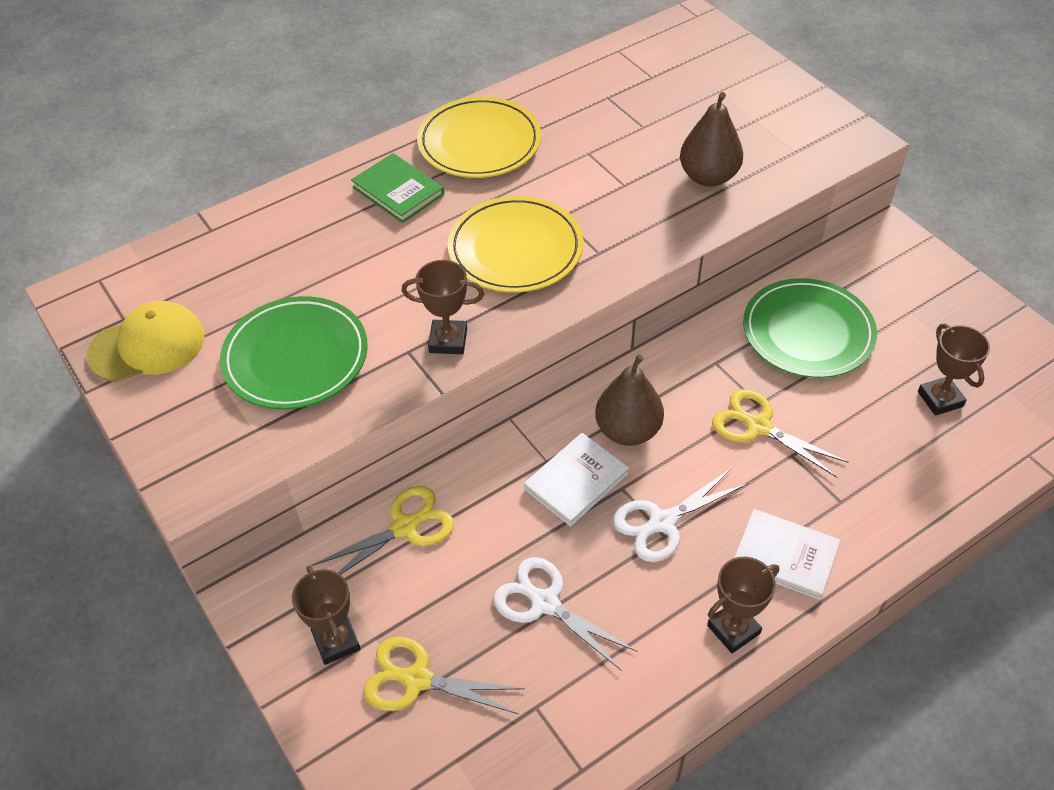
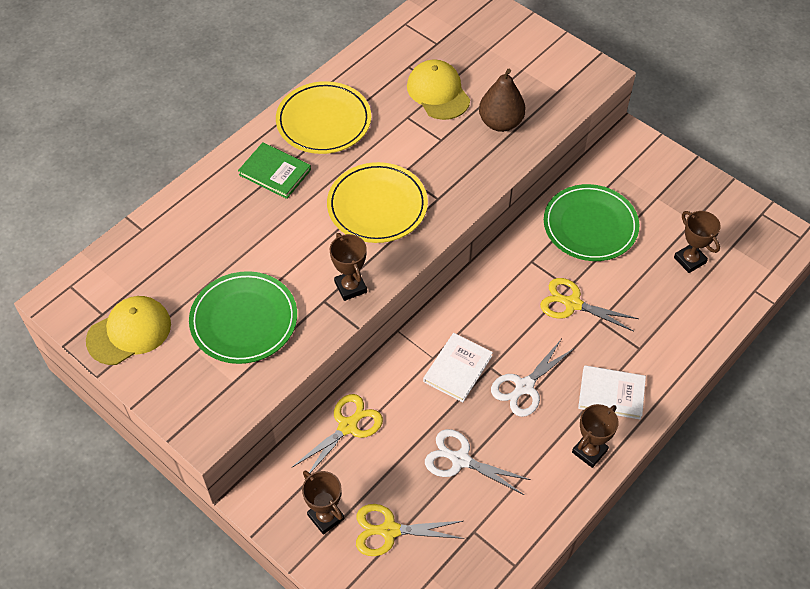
camera: 15 degrees left, 5 degrees up
brown trophy [402,260,484,354] -> brown trophy turned 75 degrees clockwise [330,233,367,301]
brown pear [595,355,664,446] -> none
none -> yellow cap [407,59,470,120]

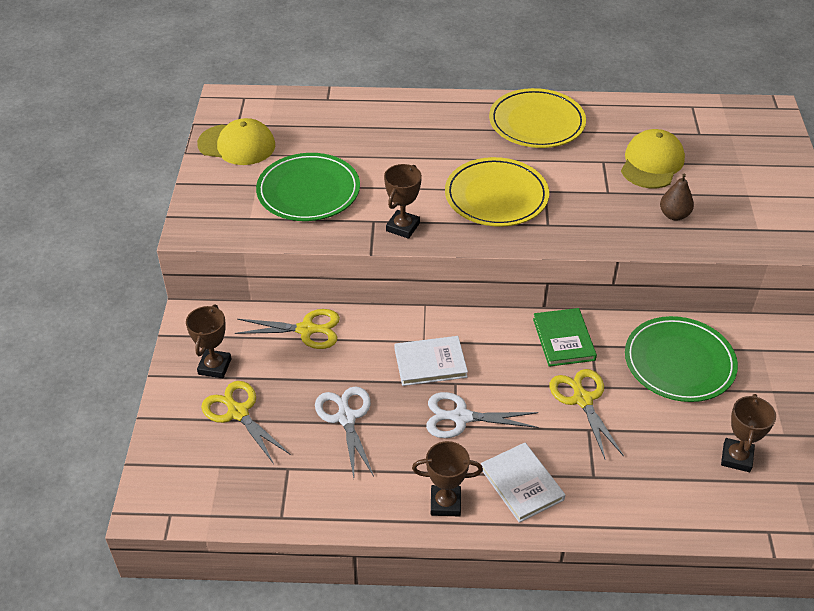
camera: 50 degrees right, 10 degrees down
green book [238,142,311,199] -> green book moved to [533,308,597,367]
brown pear [479,69,526,132] -> brown pear [660,173,694,220], size x0.64

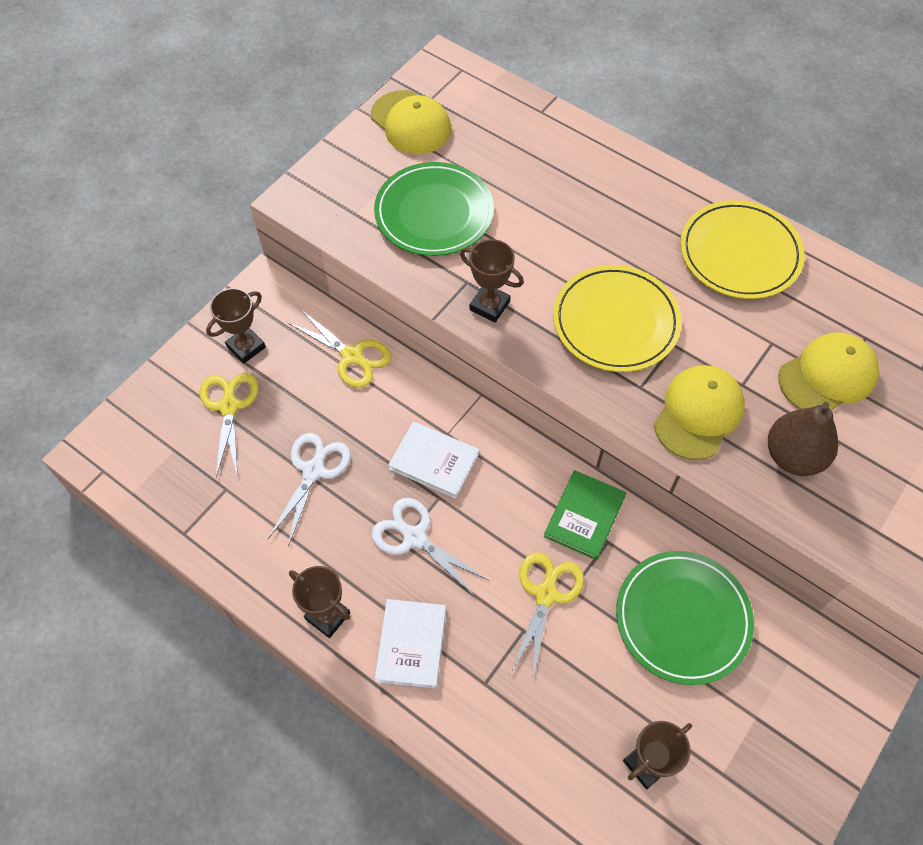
camera: 35 degrees right, 15 degrees up
brown trophy [384,164,422,239] -> brown trophy turned 60 degrees clockwise [460,239,524,322]
brown pear [660,173,694,220] -> brown pear [768,402,838,476], size x1.56
none -> yellow cap [654,365,745,460]

